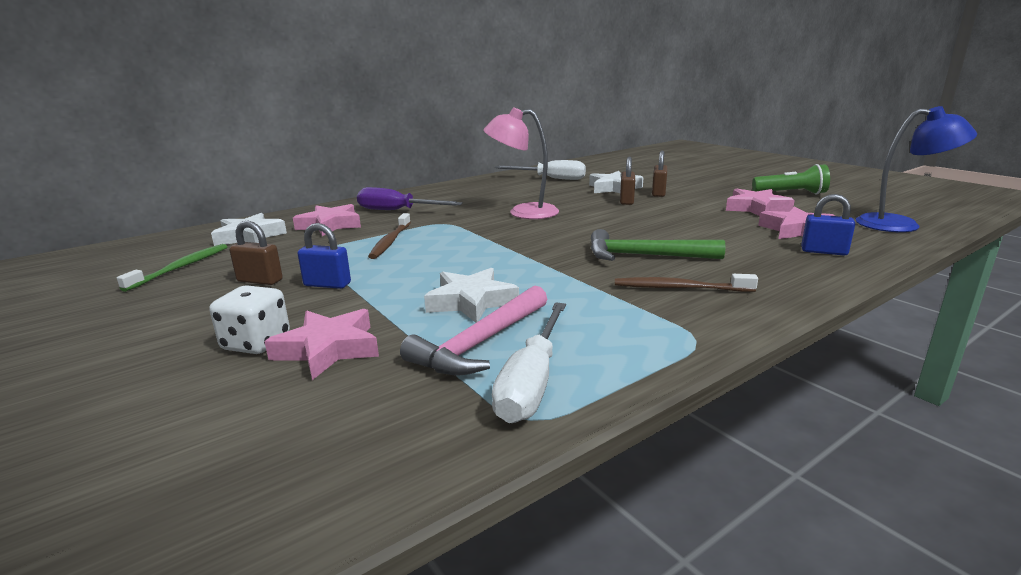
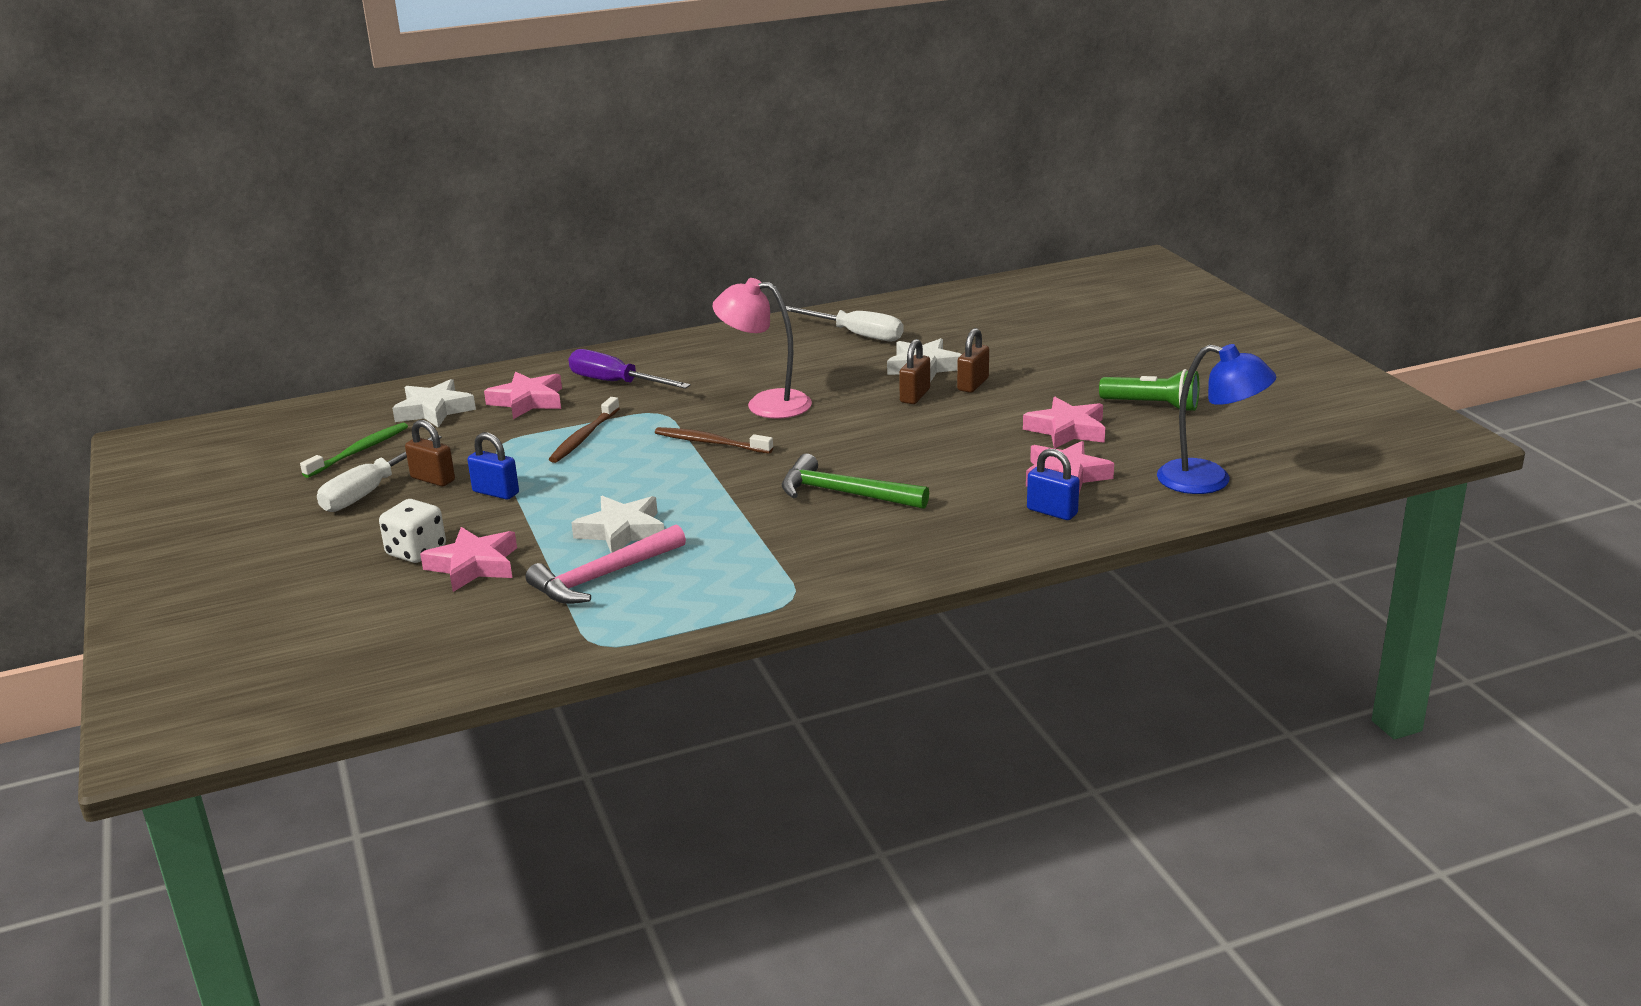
camera: 15 degrees right, 5 degrees up
white screwdriver [492,302,566,423] -> white screwdriver moved to [317,436,442,512]
brown toothbrush [615,274,758,292] -> brown toothbrush moved to [655,427,773,454]

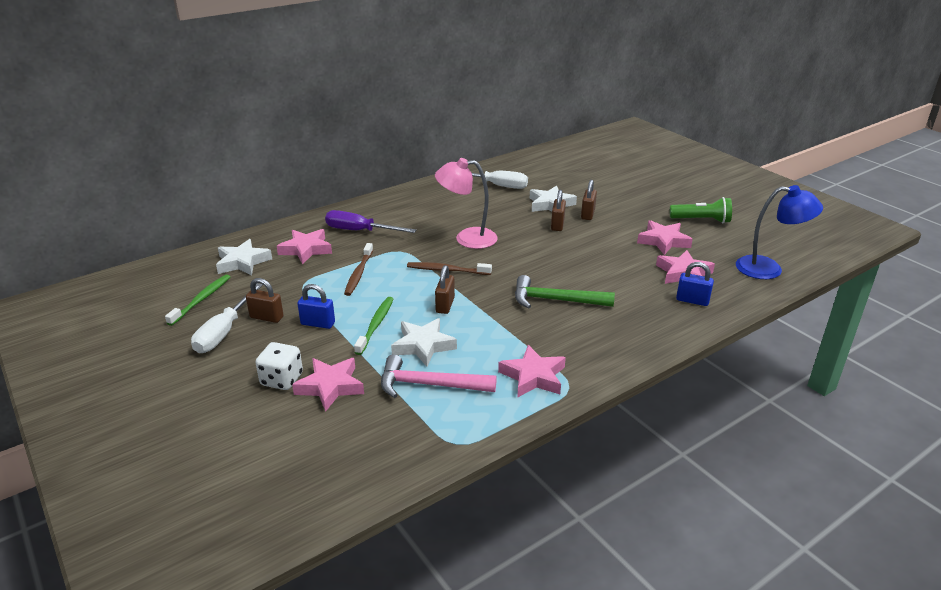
camera: 15 degrees left, 5 degrees up
pink hammer [526,524,686,604] -> pink hammer turned 60 degrees clockwise [381,355,497,398]
none -> green toothbrush [354,297,394,355]
none -> brown padlock [435,265,455,314]
none -> pink star [498,345,566,398]

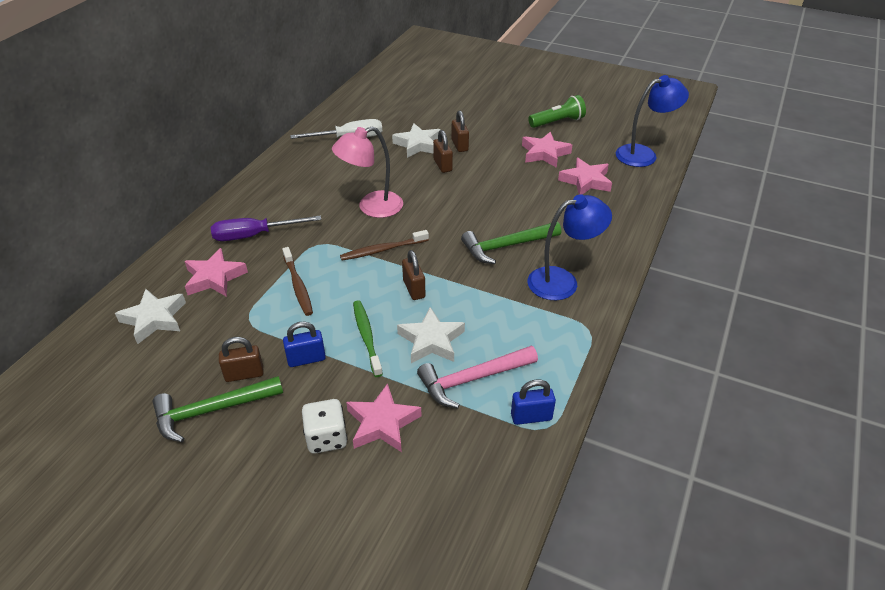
camera: 30 degrees left, 10 degrees up
green toothbrush [165,274,230,326] -> none
white screwdriver [191,283,263,353] -> green hammer [153,376,283,442]
pink star [498,345,566,398] -> none
blue padlock [676,262,714,306] -> blue padlock moved to [511,380,556,425]
none -> blue lamp [528,194,612,300]

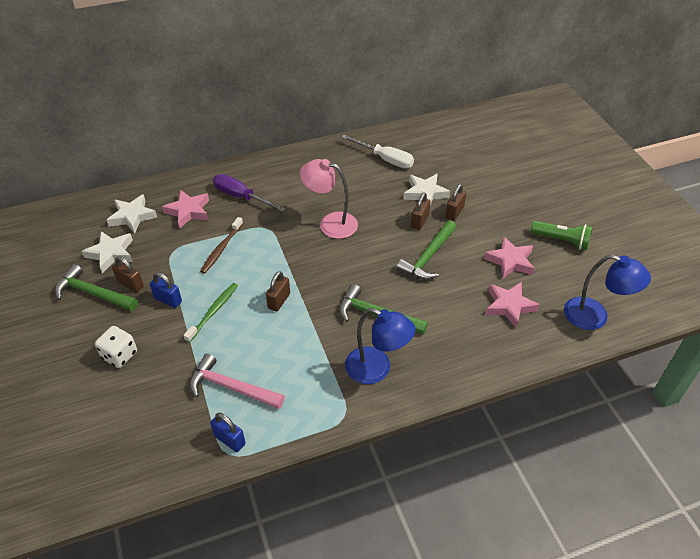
camera: 45 degrees right, 5 degrees up
brown toothbrush [340,230,429,261] -> none
pink star [346,383,422,452] -> none
white star [397,307,465,363] -> white star moved to [82,231,133,273]
none -> green hammer [396,220,457,280]

